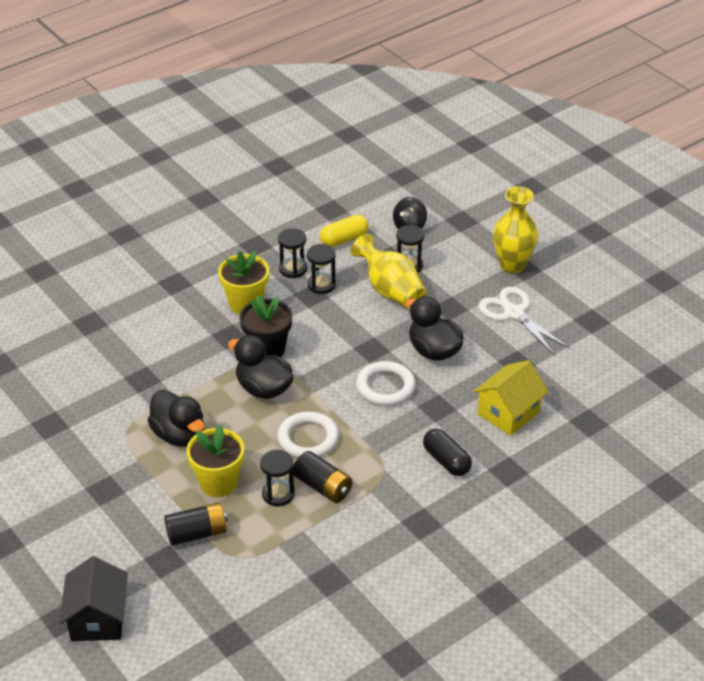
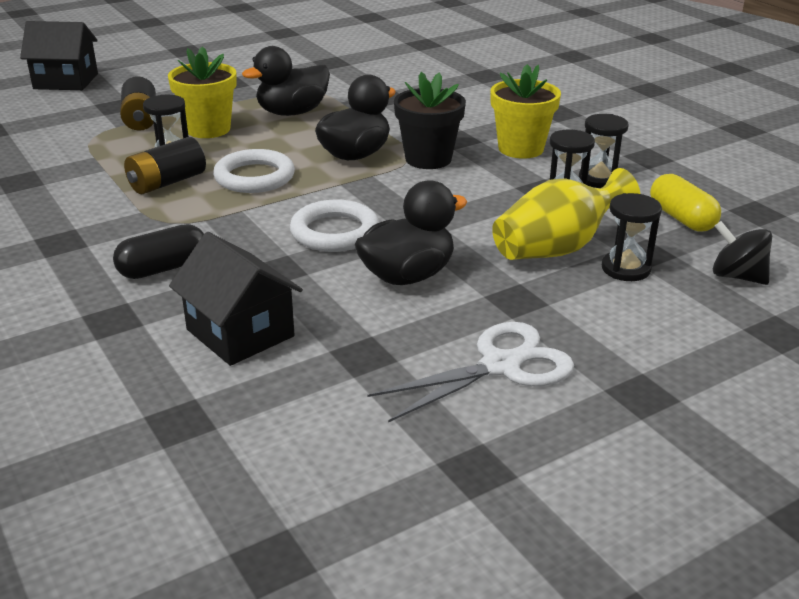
camera: 95 degrees right, 10 degrees down
yellow house [473,360,549,436] -> black house [169,232,303,366]
yellow vase [493,186,538,273] -> none

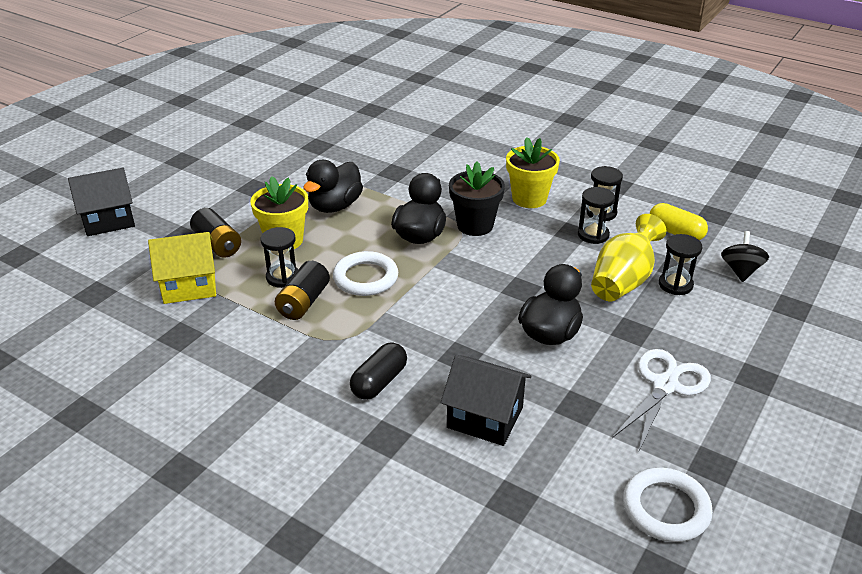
camera: 25 degrees left, 5 degrees up
white ring [290,200,379,252] -> white ring moved to [623,467,713,542]
black spinning top [713,221,772,285] -> black spinning top turned 90 degrees clockwise [721,231,769,282]
none -> yellow house [148,232,216,304]

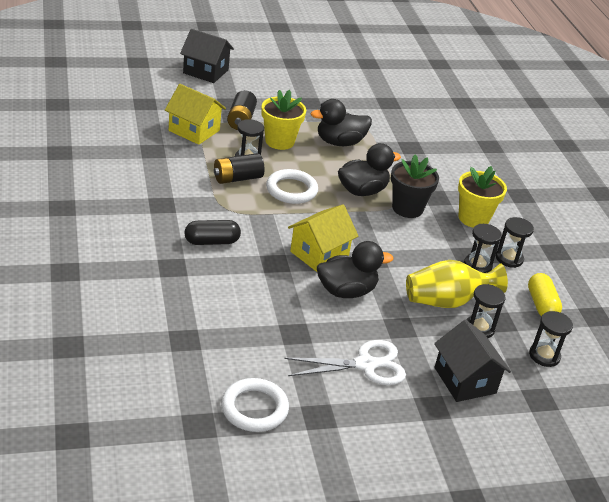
camera: 40 degrees right, 0 degrees up
black house [441,355,532,446] -> black house moved to [434,320,511,402]
black spinning top [721,231,769,282] -> black hourglass [529,311,573,367]
none -> yellow house [288,205,358,272]

